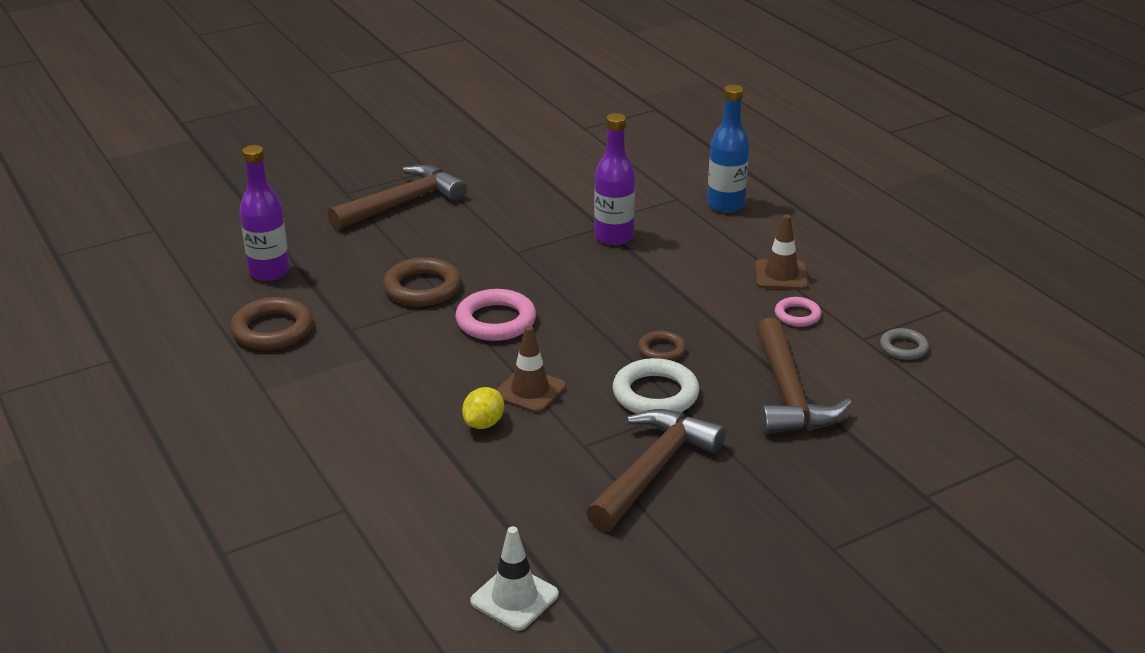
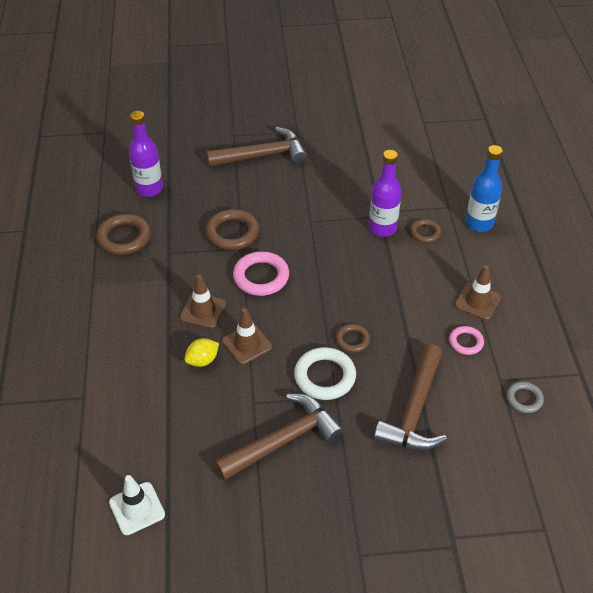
camera: 25 degrees right, 15 degrees up
none -> brown traffic cone [180,274,226,329]
none -> brown ring [410,219,441,243]

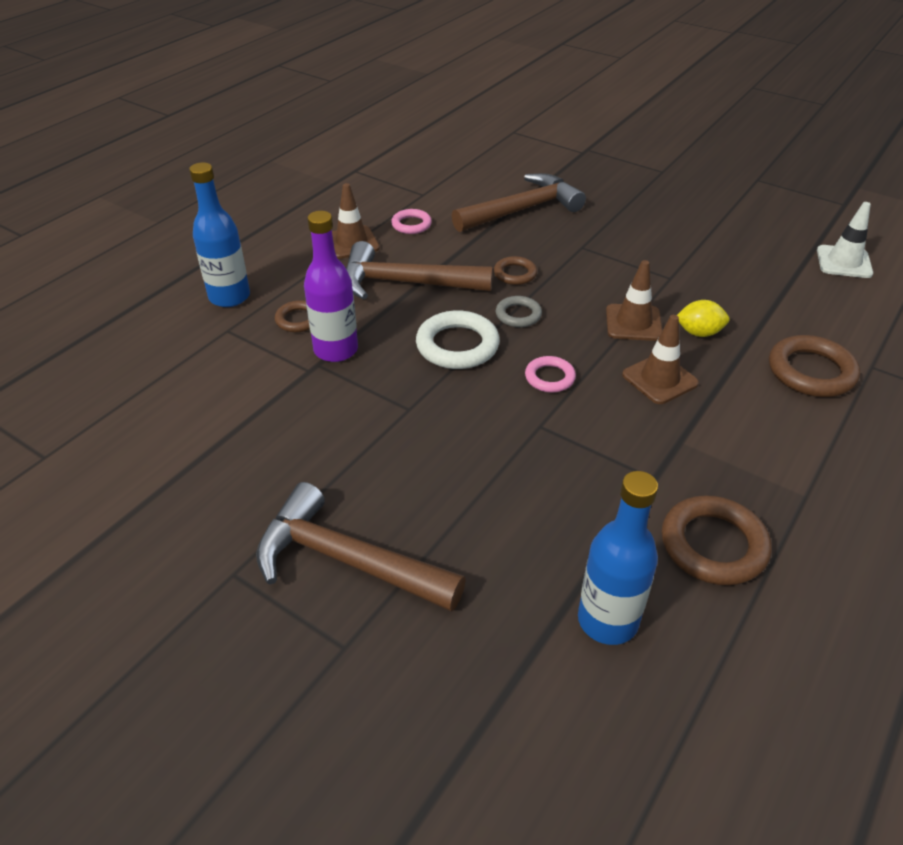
camera: 140 degrees left, 5 degrees down
purple bottle [129,111,163,197] -> blue bottle [578,471,658,645]
brown ring [205,209,259,250] -> brown ring moved to [769,335,860,397]
brown hammer [214,394,344,481] -> brown hammer moved to [346,241,493,300]
pink ring [233,251,289,296] -> pink ring [525,356,576,393], size x0.58
white ring [294,347,356,400] -> white ring moved to [416,310,500,369]
grey ring [507,381,544,413] -> grey ring moved to [496,296,542,327]

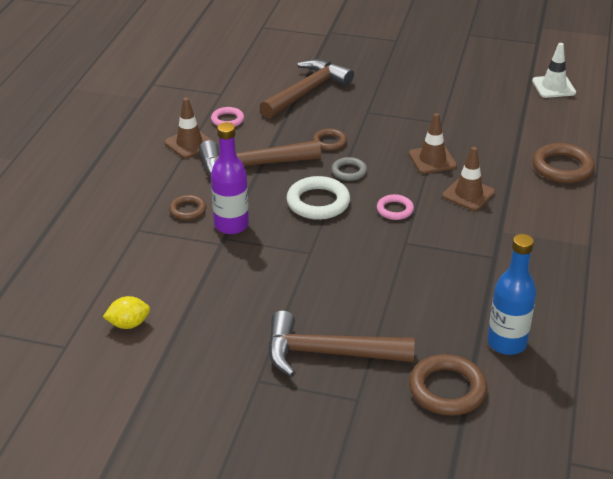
camera: 20 degrees left, 5 degrees down
blue bottle [189,162,250,307] -> none
brown ring [662,495,772,585] -> brown ring moved to [409,354,487,416]
yellow lemon [677,300,730,337] -> yellow lemon moved to [103,296,150,329]

